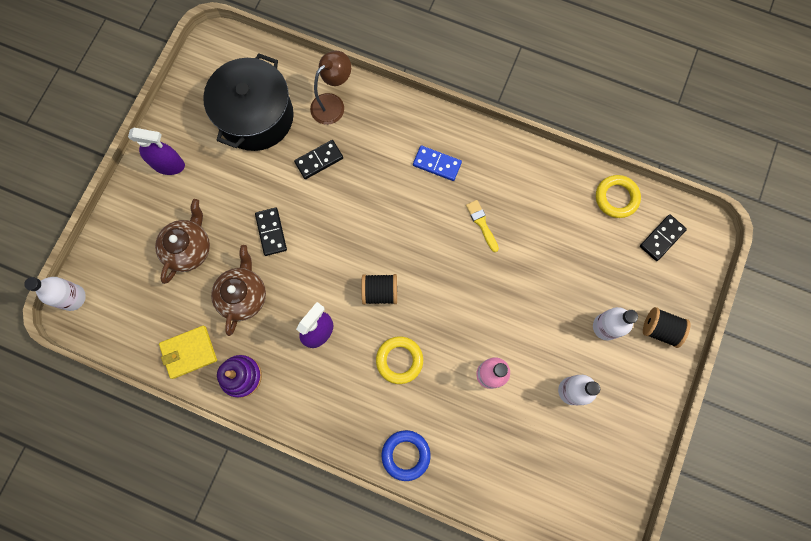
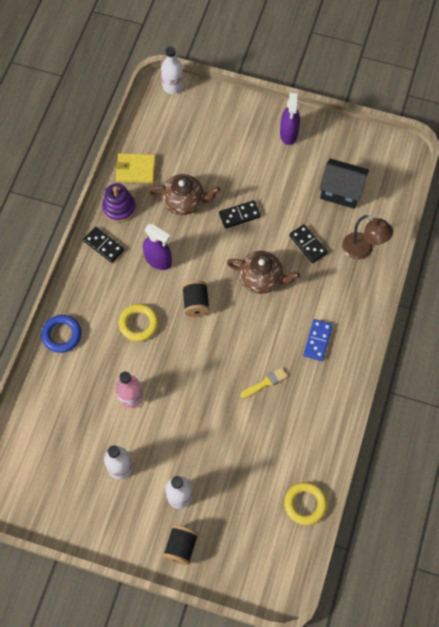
camera: 85 degrees right, 10 degrees down
brown teapot [155,199,210,284] -> brown teapot moved to [227,251,300,294]
yellow wallet [159,326,217,379] -> yellow wallet turned 60 degrees counterclockwise [115,153,156,183]
black pot [203,53,294,151] -> black house [319,158,369,209]
black domino [640,215,687,261] -> black domino moved to [83,227,124,263]

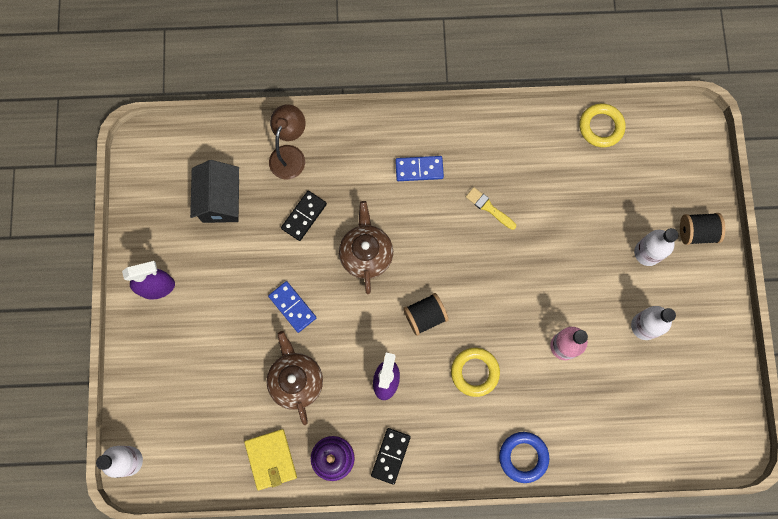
camera: 110 degrees left, 10 degrees up
black domino [219,200,261,228] -> blue domino [268,281,316,333]

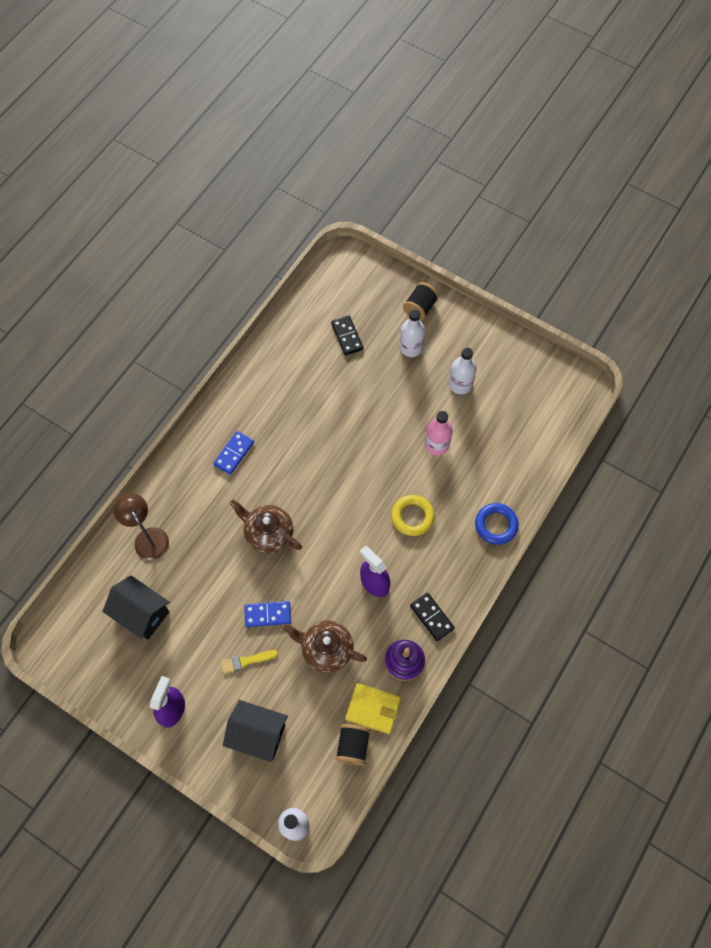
camera: 55 degrees left, 10 degrees down
black domino [281,191,327,241] -> black domino moved to [331,315,364,355]
black spool [403,293,449,336] -> black spool moved to [335,724,371,766]
yellow brush [466,187,516,230] -> yellow brush moved to [221,650,278,674]
yellow ring [579,103,625,147] -> none
none -> black house [223,700,288,762]

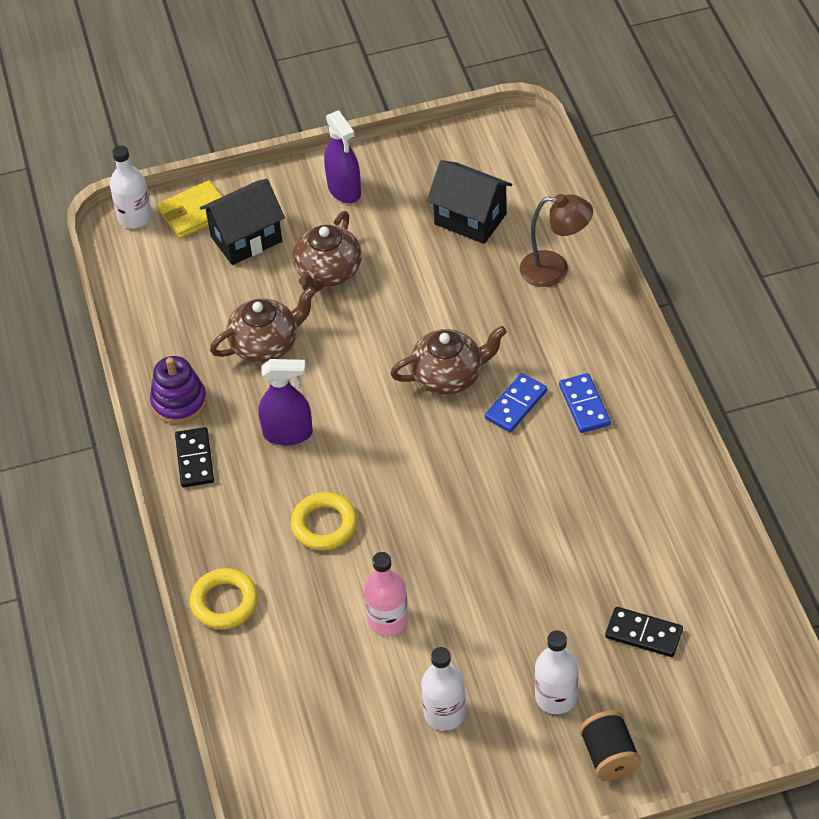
camera: 135 degrees right, 15 degrees down
black house [103,575,169,640] -> black house turned 45 degrees clockwise [427,160,512,244]
yellow brush [221,650,278,674] -> brown teapot [293,211,362,293]
blue domino [244,601,291,627] -> blue domino moved to [485,373,547,432]
black spool [335,724,371,766] -> none
yellow wallet [345,683,401,734] -> yellow wallet moved to [158,180,222,238]
black domino [410,592,455,641] -> black domino turned 75 degrees clockwise [175,427,214,487]
blue ring [475,503,519,545] -> yellow ring [190,568,258,629]

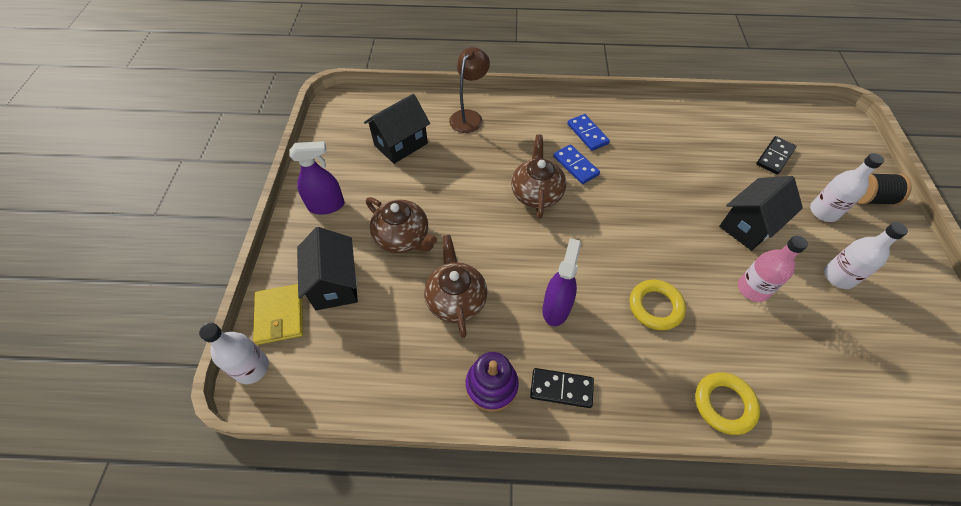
camera: 75 degrees left, 5 degrees up
blue domino [559,373,611,433] -> blue domino turned 60 degrees clockwise [567,114,610,151]
none -> black house [719,176,803,251]

